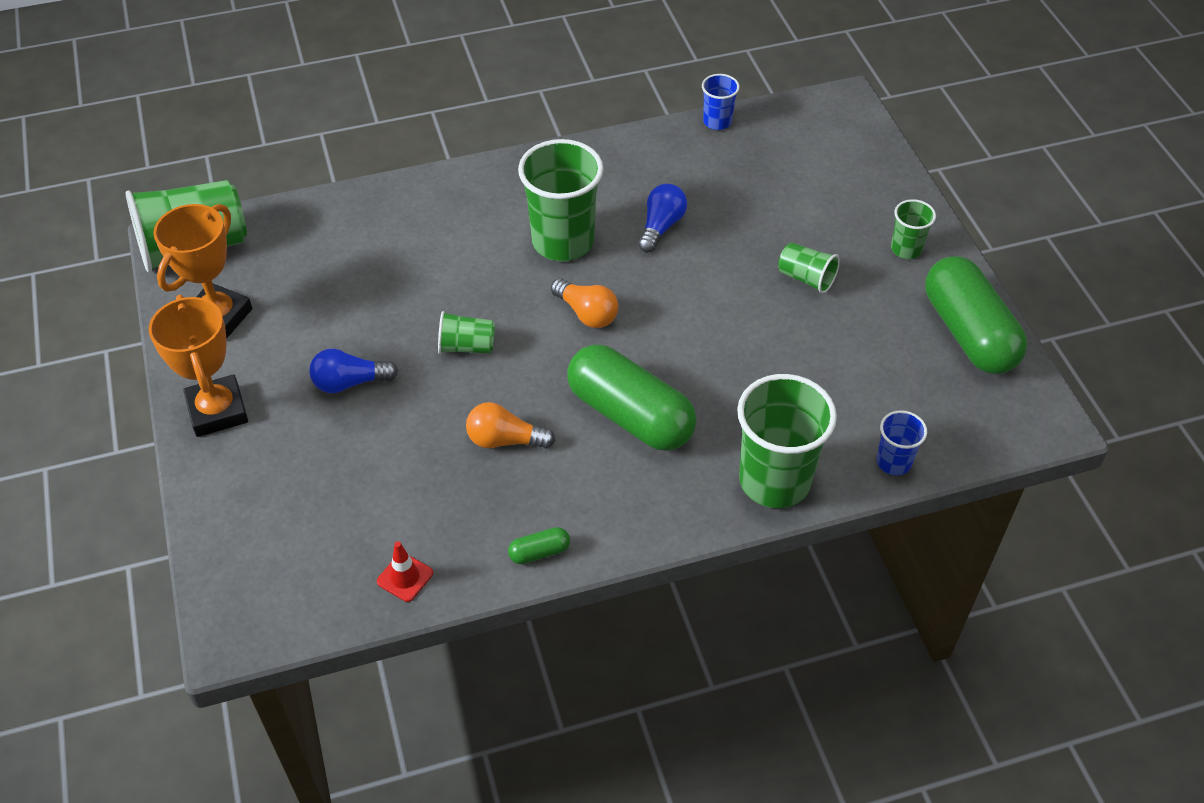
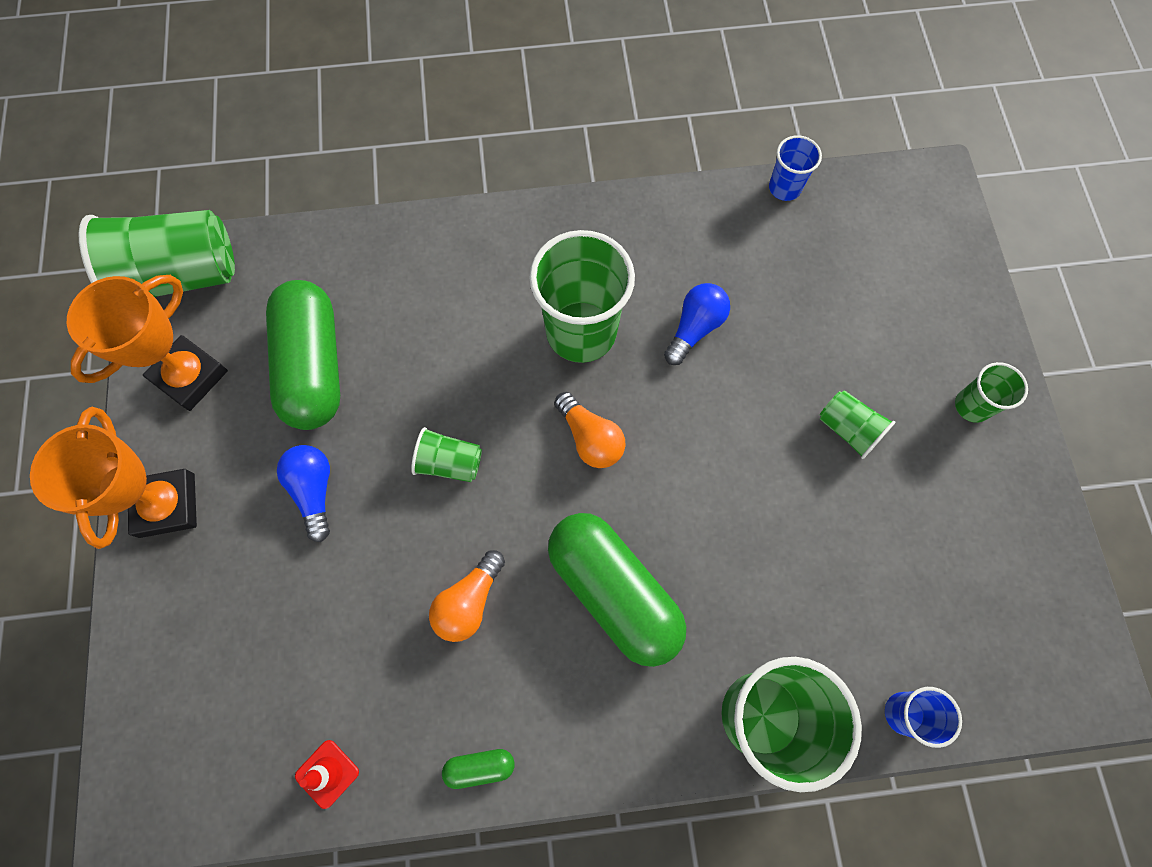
camera: 10 degrees right, 20 degrees up
blue light bulb [309,349,398,393] -> blue light bulb turned 75 degrees clockwise [277,445,330,542]
orange light bulb [466,402,555,448] -> orange light bulb turned 75 degrees counterclockwise [429,550,505,642]
green capsule [925,256,1027,374] -> green capsule moved to [266,280,340,430]

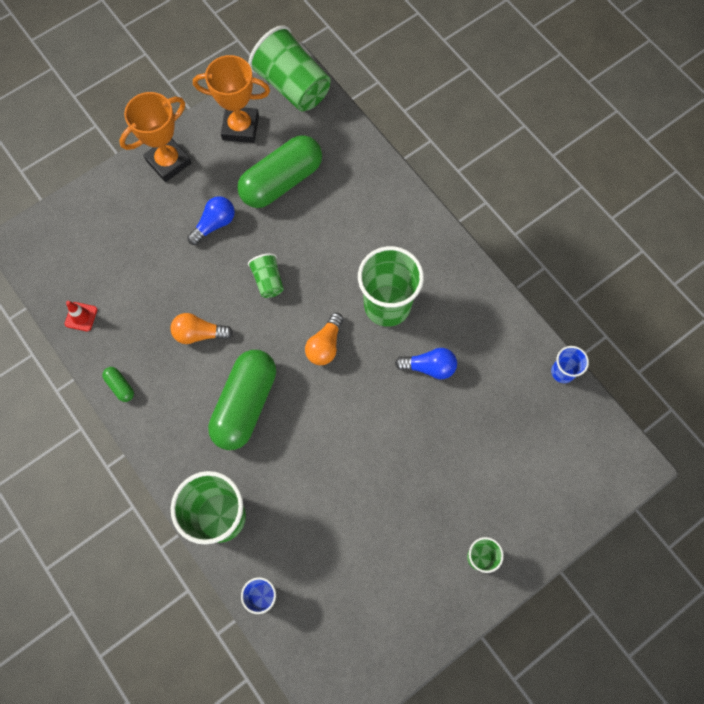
camera: 60 degrees right, 0 degrees up
green cup [820,390,896,459] -> none

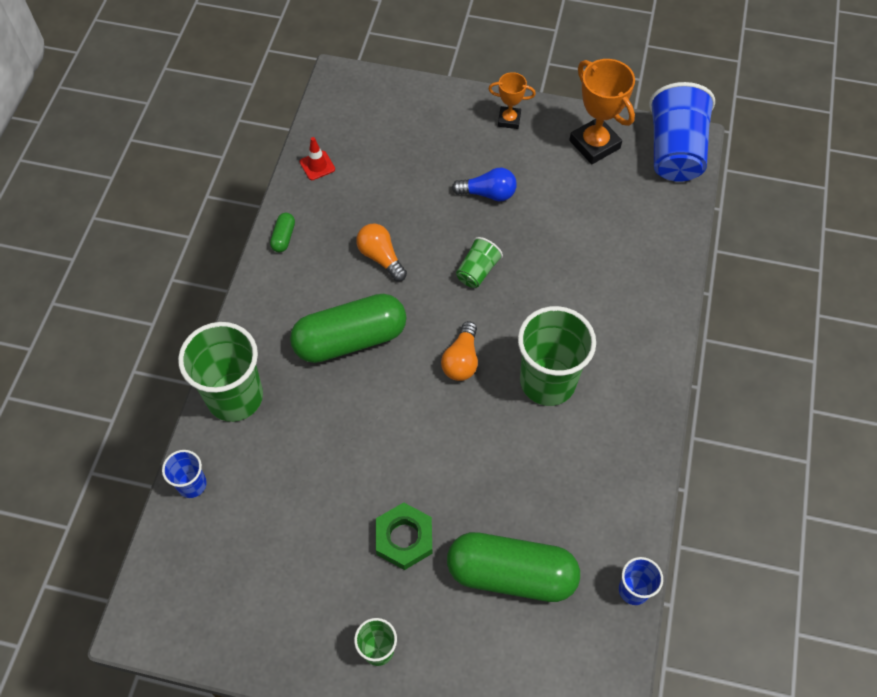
camera: 50 degrees right, 10 degrees down
orange trophy [119,92,191,182] -> orange trophy [488,72,536,129], size x0.57
green capsule [237,135,322,208] -> green capsule moved to [447,532,580,602]
green cup [248,25,331,112] -> blue cup [649,82,715,182]
orange light bulb [305,313,343,365] -> orange light bulb turned 60 degrees counterclockwise [441,321,478,381]
blue light bulb [395,348,457,379] -> none
none -> green nut [376,502,432,570]

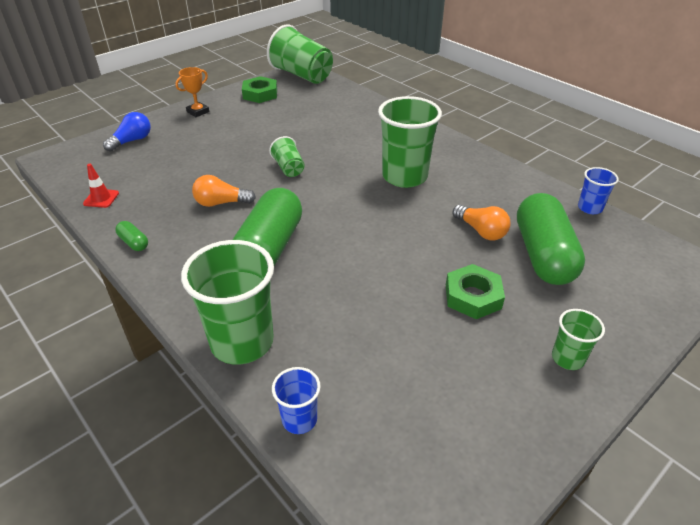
camera: 55 degrees left, 20 degrees down
orange light bulb [441,321,478,381] -> orange light bulb moved to [453,205,511,240]
green capsule [447,532,580,602] -> green capsule turned 45 degrees counterclockwise [517,193,585,285]
blue light bulb [452,168,517,201] -> blue light bulb moved to [103,112,151,152]
orange trophy [569,59,635,164] -> green nut [242,76,277,103]
blue cup [649,82,715,182] -> green cup [267,24,333,84]

